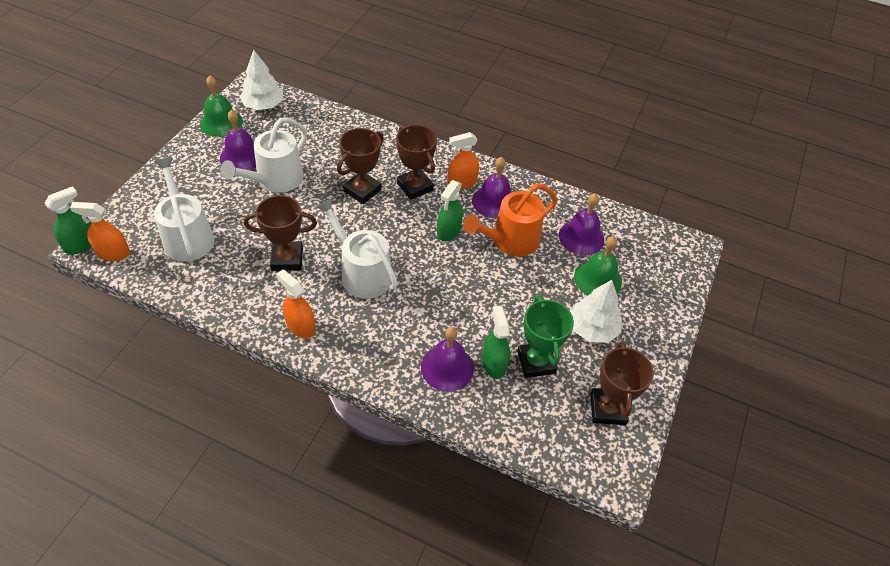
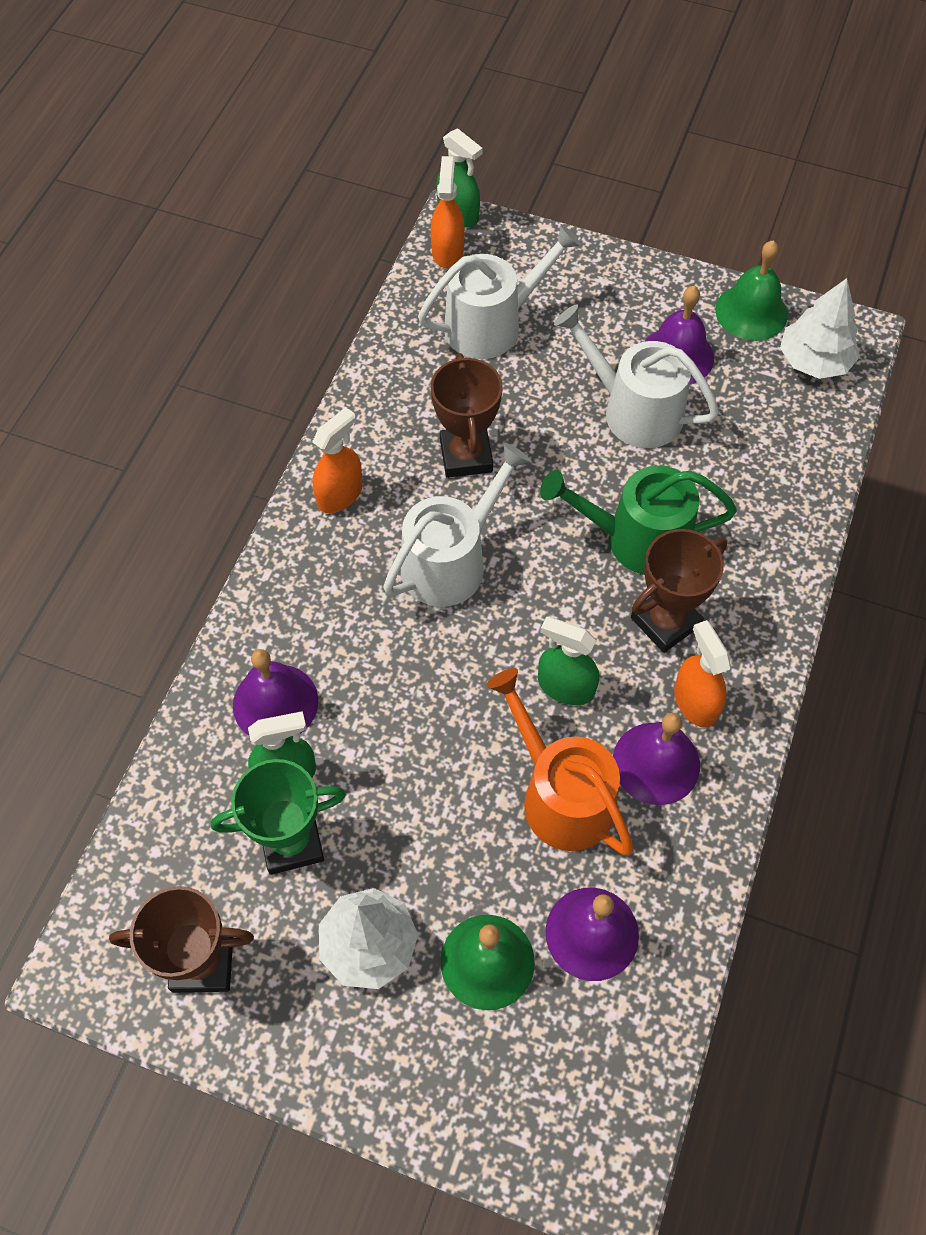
camera: 90 degrees right, 10 degrees up
brown trophy [337,128,384,204] -> green watering can [540,465,737,575]

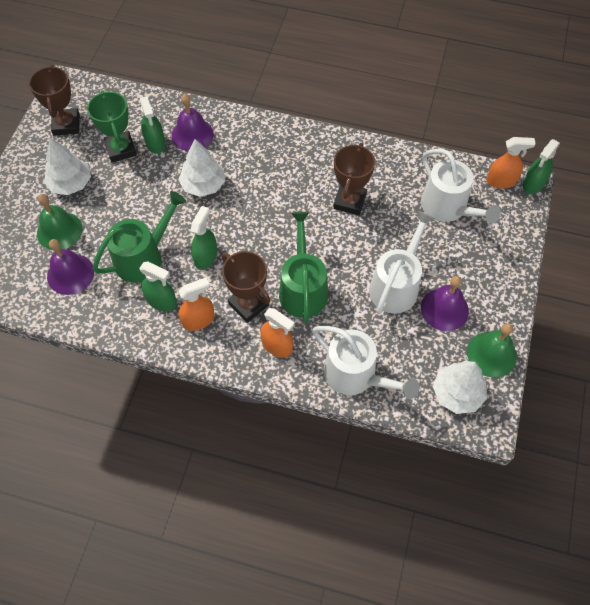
camera: 85 degrees right, 0 degrees up
orange spray bottle [312,407,363,513] -> orange spray bottle moved to [260,308,295,358]
white watering can [383,443,531,607] -> white watering can moved to [312,326,419,399]
brown trophy [431,353,503,478] -> brown trophy turned 60 degrees counterclockwise [333,143,375,215]
orange watering can [486,668,634,856] -> green watering can [93,191,186,283]
purple bell [613,713,700,805] -> green spray bottle [139,262,177,311]
none -> white tree [178,139,225,197]

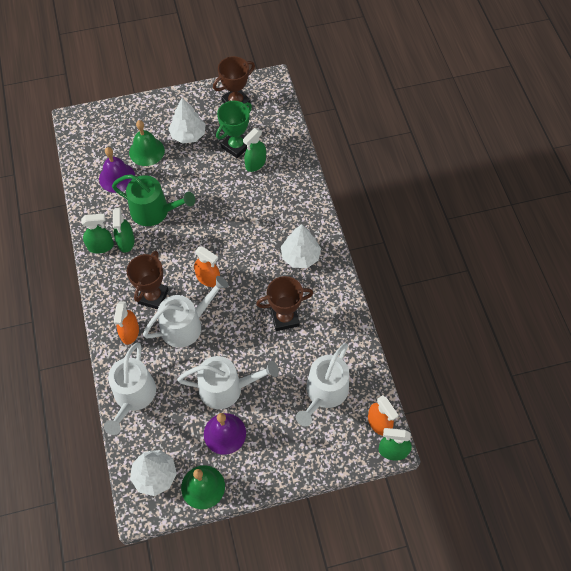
camera: 60 degrees right, 0 degrees up
purple bell [172,94,214,151] -> none
white tree [178,139,225,197] -> white tree moved to [281,224,321,268]
orange spray bottle [178,278,215,331] -> orange spray bottle moved to [194,246,220,287]
green spray bottle [190,206,217,270] -> green spray bottle moved to [81,214,114,253]
green watering can [279,212,328,323] -> white watering can [143,276,229,348]

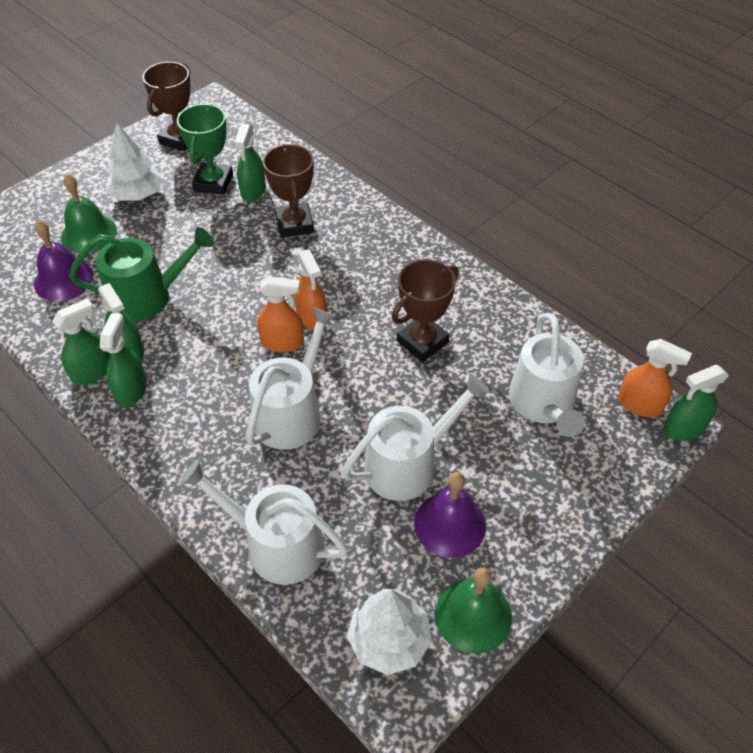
camera: 30 degrees left, 10 degrees down
white watering can [104,343,156,435] -> white watering can turned 135 degrees clockwise [179,460,348,585]
orange spray bottle [114,301,139,345] -> orange spray bottle moved to [294,249,326,330]
brown trophy [127,251,169,310] -> brown trophy moved to [263,144,314,238]
white tree [281,224,321,268] -> none
none -> green spray bottle [100,313,147,407]

